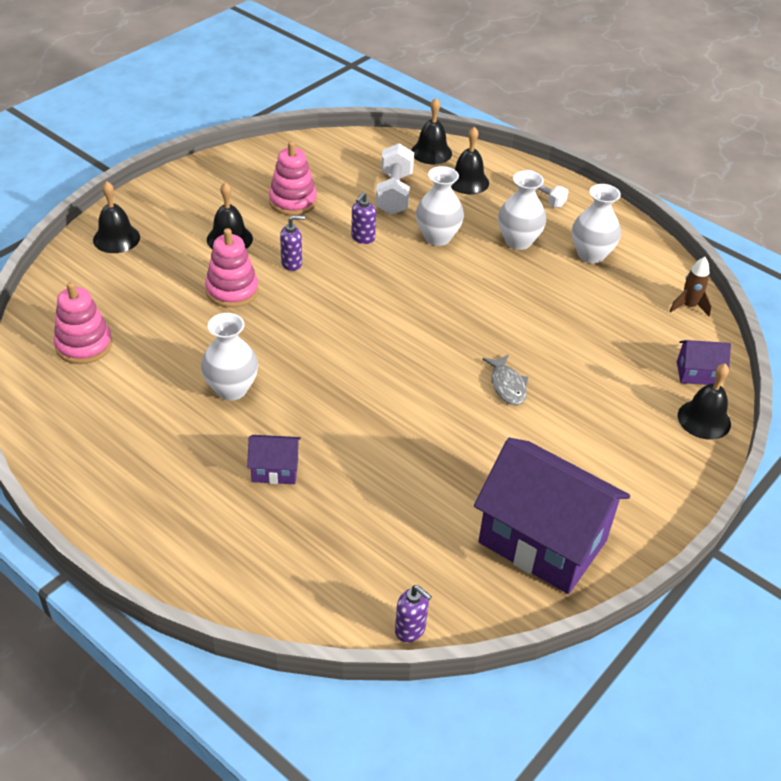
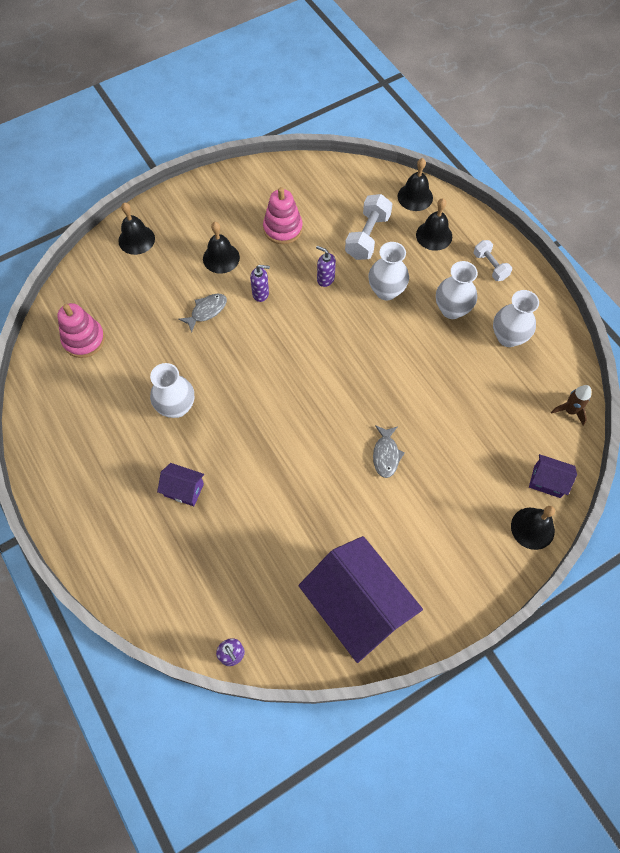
camera: 20 degrees right, 20 degrees up
pink stacking toy [205,228,259,308] -> grey fish [178,294,227,332]
purple soap dispenser [351,192,376,244] -> purple soap dispenser turned 75 degrees clockwise [316,246,336,287]

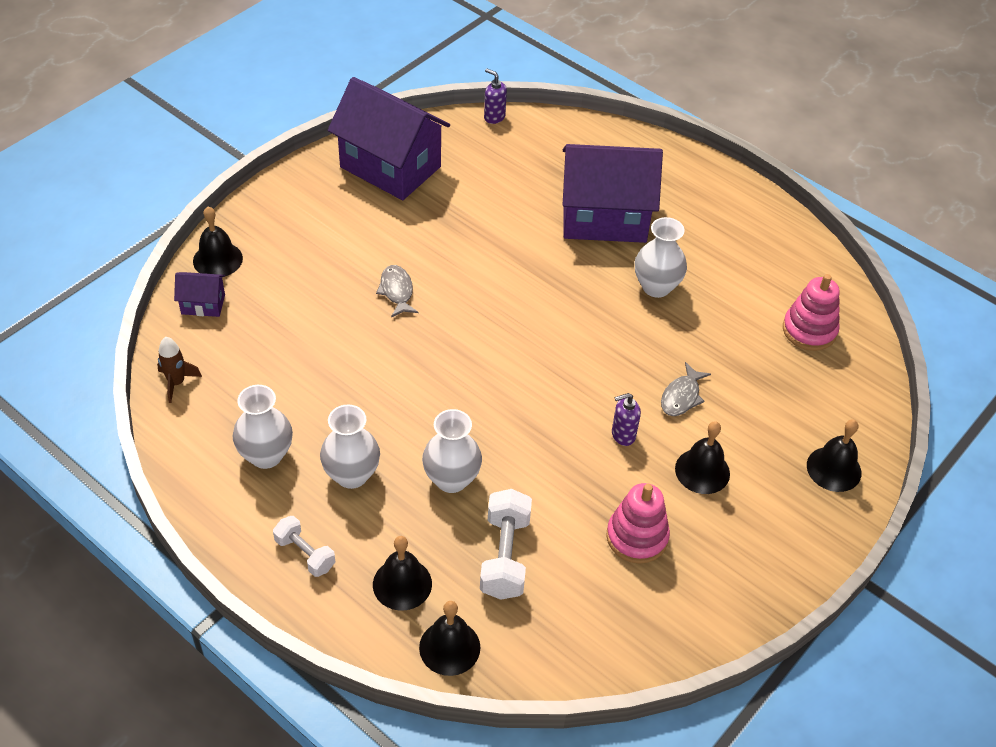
camera: 160 degrees right, 15 degrees down
purple house [157,463,204,506] -> purple house [563,144,663,243], size x2.29
purple soap dispenser [316,246,336,287] -> none

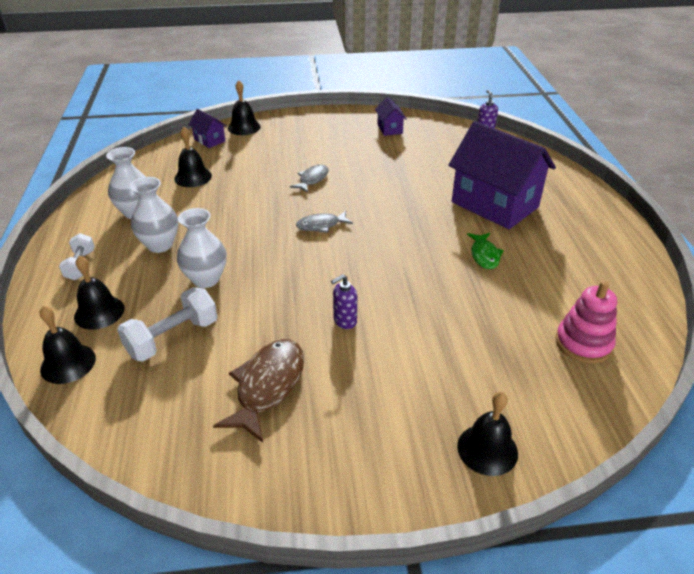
camera: 45 degrees right, 10 degrees down
brown rocket [157,337,202,403] -> none
purple house [328,77,450,200] -> purple house [375,97,407,136], size x0.44
pink stacking toy [606,483,670,564] -> brown fish [213,339,304,442]
purple soap dispenser [612,393,641,446] -> purple soap dispenser turned 60 degrees counterclockwise [331,274,357,329]
white vase [635,217,687,298] -> green fish [467,233,504,269]
grey fish [661,362,711,416] -> grey fish moved to [296,211,353,233]
black bell [675,421,730,494] -> black bell moved to [174,127,212,187]

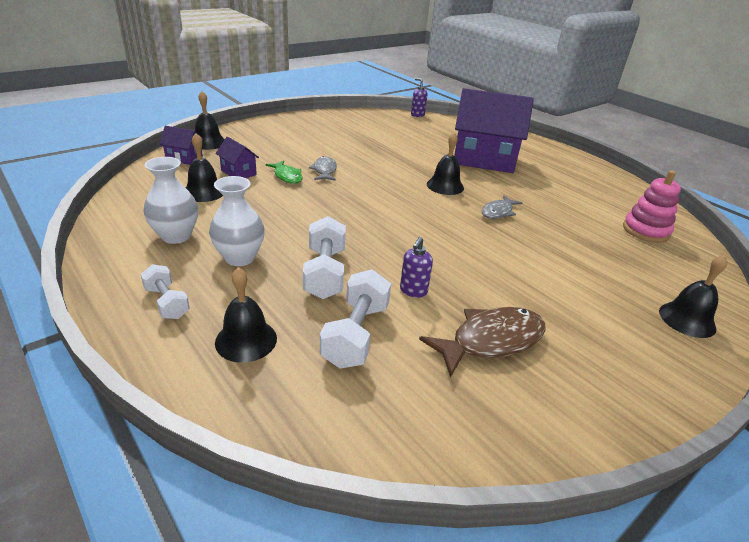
camera: 35 degrees left, 5 degrees down
black bell [40,306,96,384] -> black bell moved to [427,132,464,195]
white vase [177,208,227,288] -> white dumbbell [303,216,346,299]
brown fish [213,339,304,442] -> brown fish turned 75 degrees clockwise [419,307,546,378]
grey fish [296,211,353,233] -> grey fish moved to [482,195,522,219]
purple soap dispenser [331,274,357,329] -> purple soap dispenser moved to [400,237,433,298]
purple house [375,97,407,136] -> purple house moved to [215,136,259,178]
green fish [467,233,504,269] -> green fish moved to [265,161,303,184]

